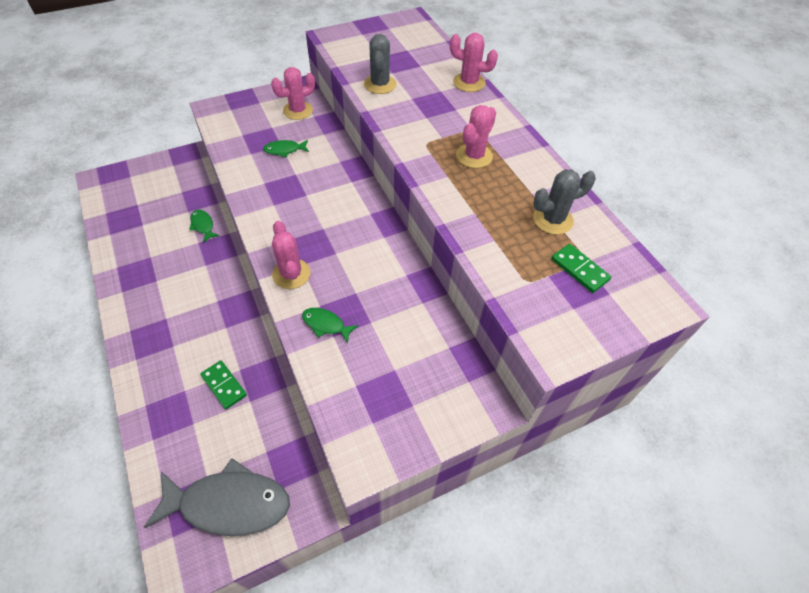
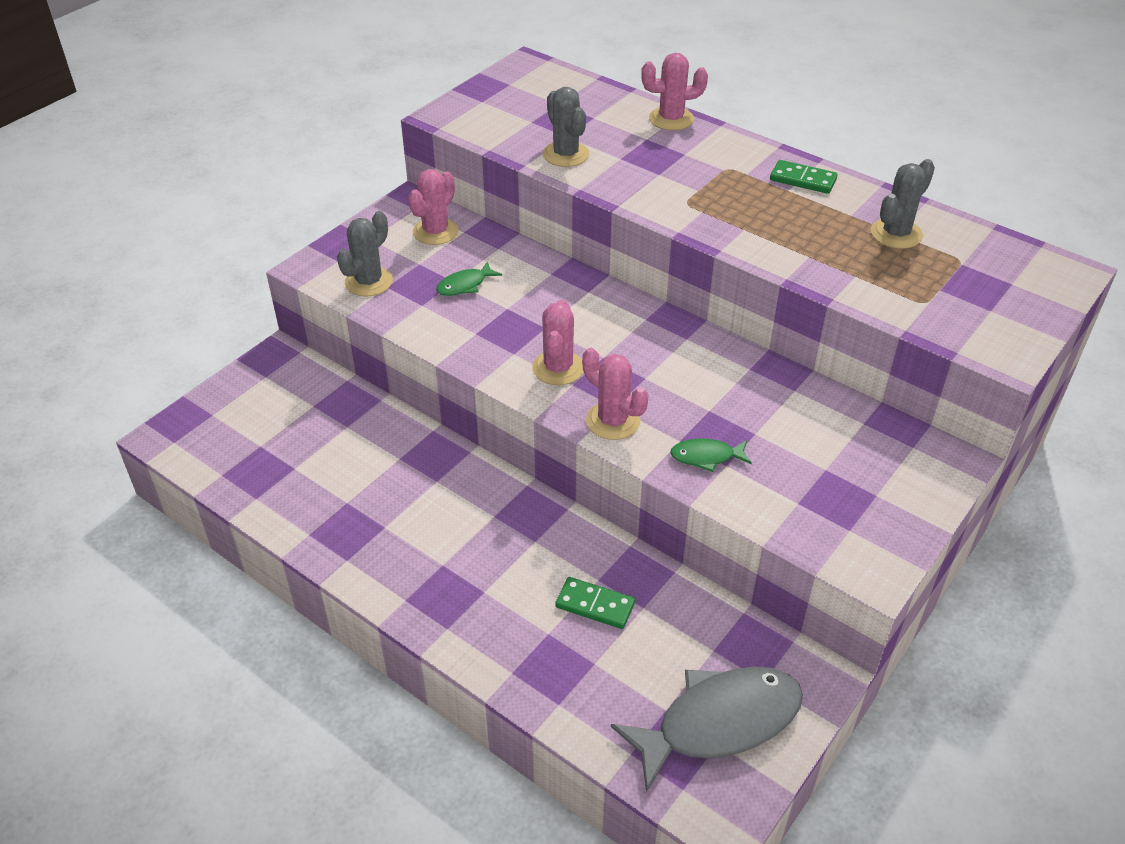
camera: 25 degrees left, 10 degrees down
green fish [189,209,220,243] -> none
pink cactus [456,105,496,168] -> pink cactus moved to [532,299,583,385]
green domino [551,244,611,293] -> green domino moved to [770,160,837,194]
none -> grey cactus [337,211,393,296]

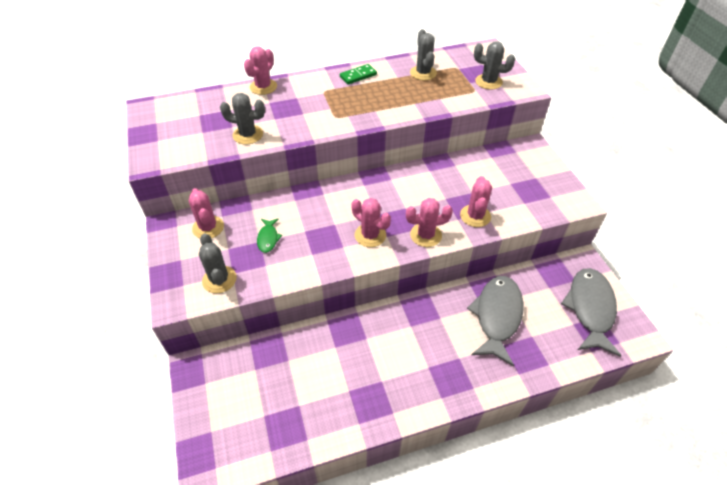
camera: 55 degrees left, 5 degrees up
green domino [555,577,635,629] -> grey fish [467,276,523,366]
green fish [670,438,752,472] -> pink cactus [460,176,492,227]
none -> grey cactus [474,41,515,90]

